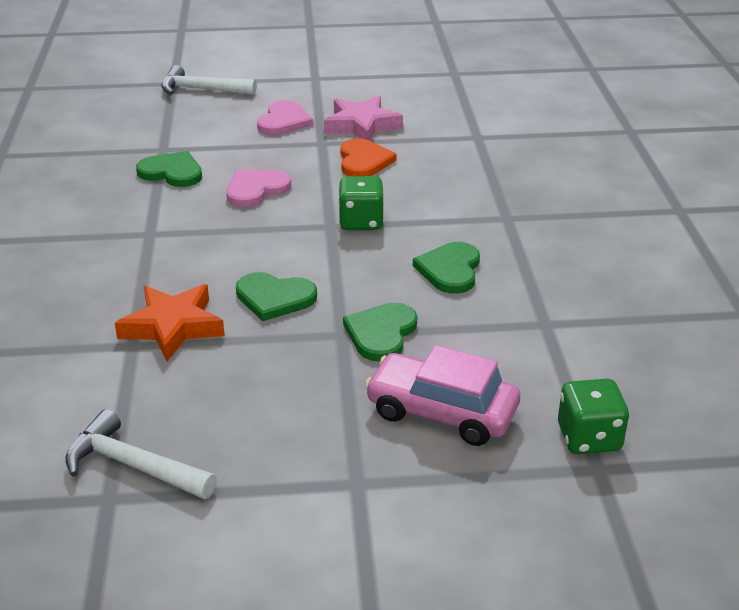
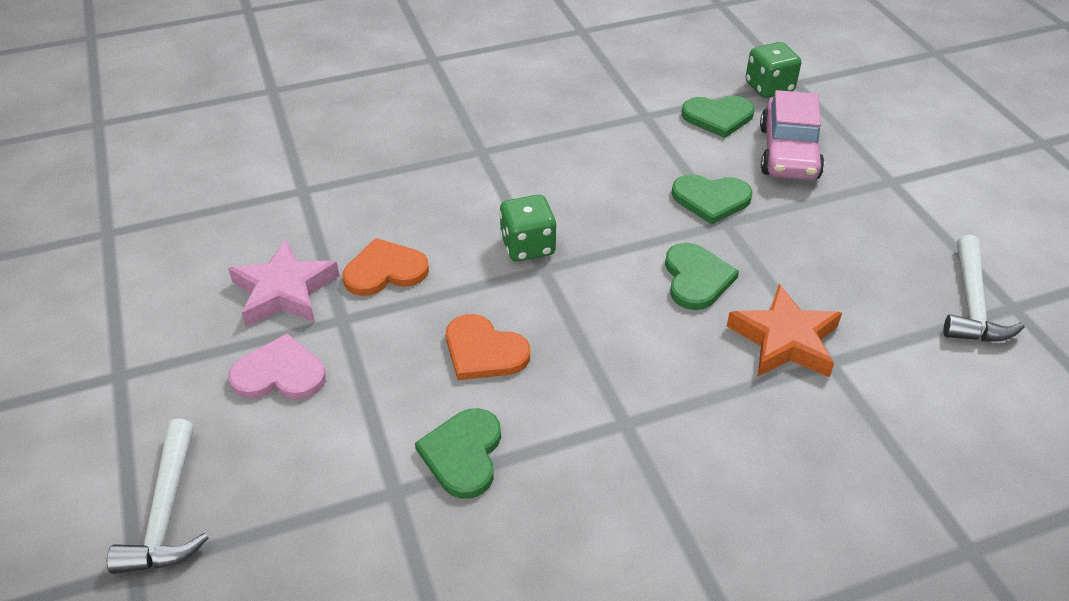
camera: 105 degrees left, 10 degrees up
pink heart [226,170,291,207] -> orange heart [446,314,530,380]
green heart [413,242,480,294] -> green heart moved to [682,96,754,138]

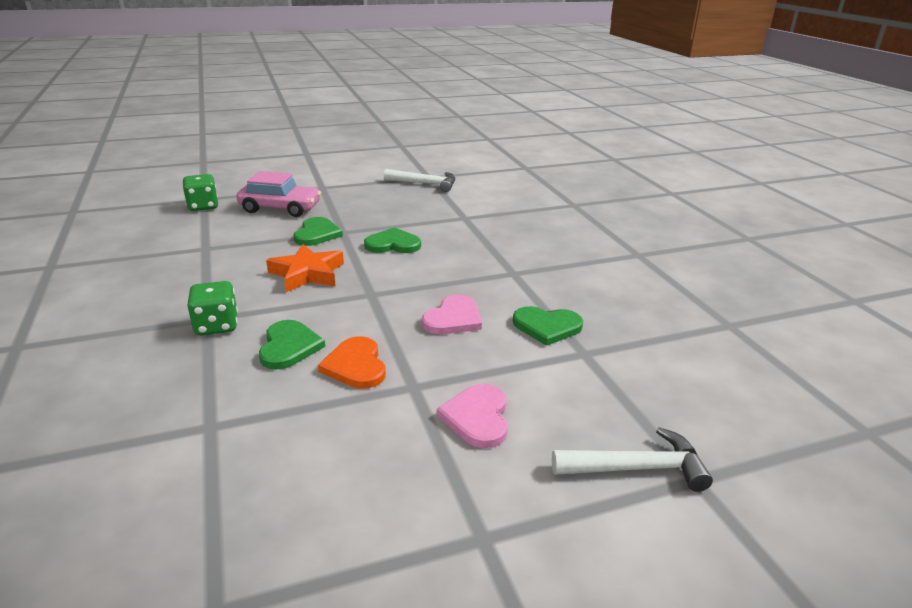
camera: 90 degrees left, 15 degrees down
pink star [228,239,339,327] -> none
orange heart [446,314,530,380] -> pink heart [422,295,482,334]
green dice [499,195,557,262] -> green dice moved to [187,281,238,335]
green heart [682,96,754,138] -> green heart moved to [259,320,325,369]
orange star [727,284,842,377] -> orange star moved to [266,244,344,292]

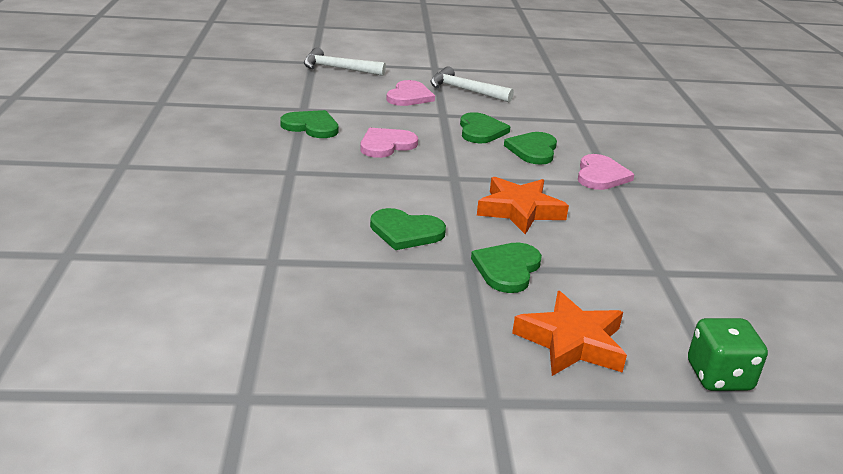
camera: 165 degrees left, 0 degrees up
green dice [187,281,238,335] -> pink heart [578,154,635,190]
pink car [237,171,321,217] -> orange star [512,291,627,376]
orange heart [318,336,386,389] -> green heart [460,112,510,143]
white hammer [384,169,455,192] -> white hammer moved to [430,67,514,102]

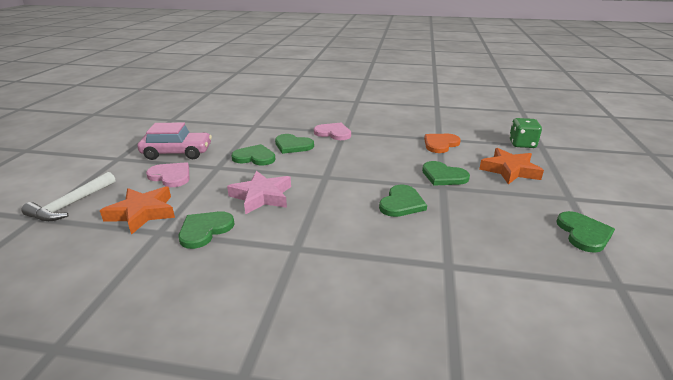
camera: 75 degrees left, 0 degrees up
pink heart [360,128,418,158] -> pink star [227,171,291,215]
white hammer [430,67,514,102] -> pink car [137,123,212,160]
orange star [477,177,569,234] -> orange star moved to [100,186,175,235]
none -> orange heart [424,134,461,153]
none -> green heart [556,211,615,253]

